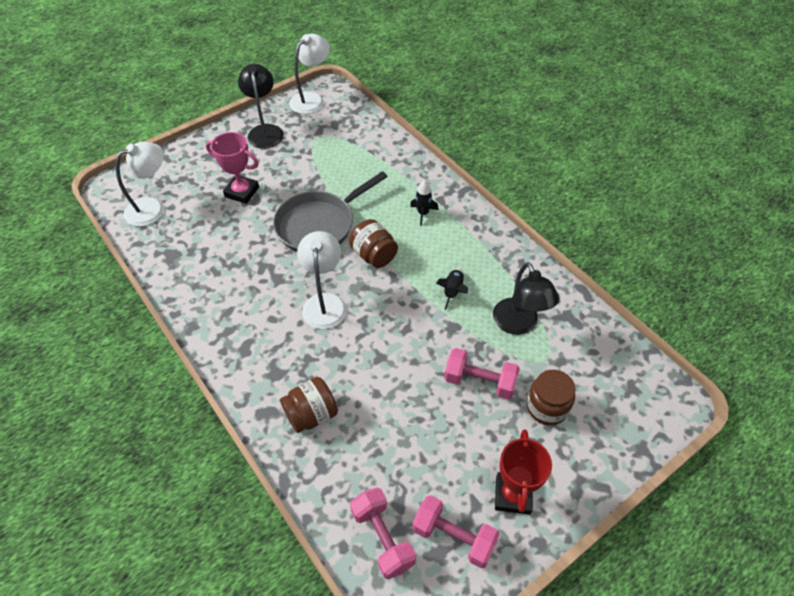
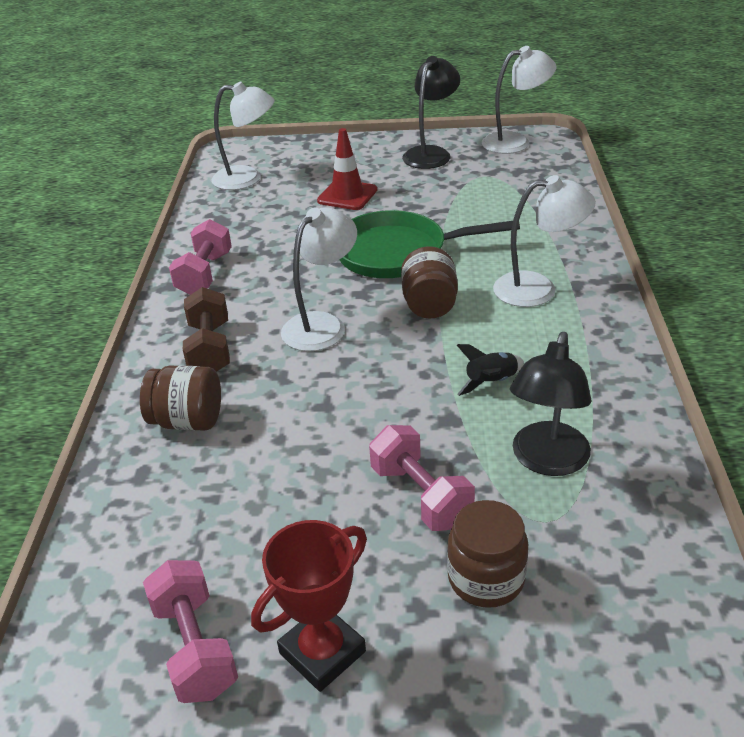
camera: 40 degrees right, 15 degrees down
pink trophy [206,132,259,204] -> red traffic cone [317,128,377,210]
grey pan [273,171,388,252] -> green pan [339,210,520,278]
pink dumbbell [350,488,416,580] -> pink dumbbell moved to [169,219,232,295]
black rocket [410,180,439,226] -> white lamp [493,175,596,307]
none -> brown dumbbell [183,287,230,372]

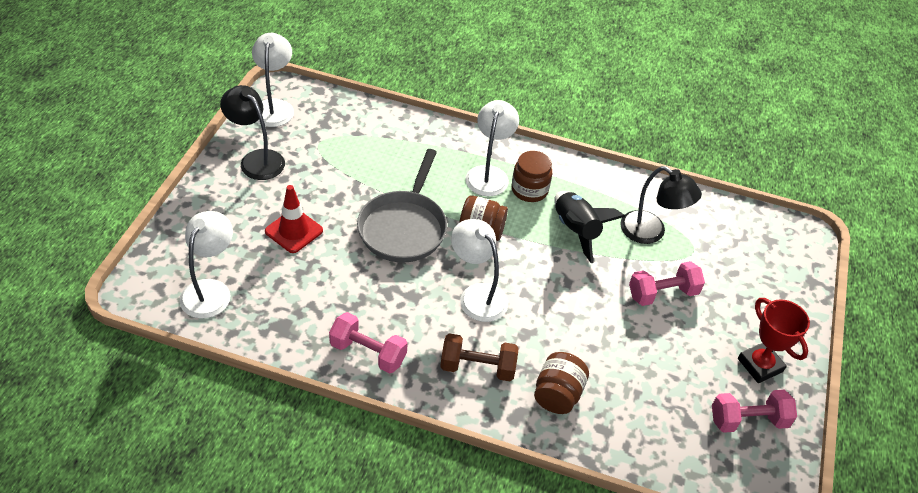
camera: 80 degrees left, 10 degrees up
green pan [339,210,520,278] -> grey pan [357,149,447,262]
brown jar [447,500,528,608] -> brown jar moved to [512,151,552,202]
black rocket [457,344,524,396] -> black rocket [554,191,626,263], size x1.75

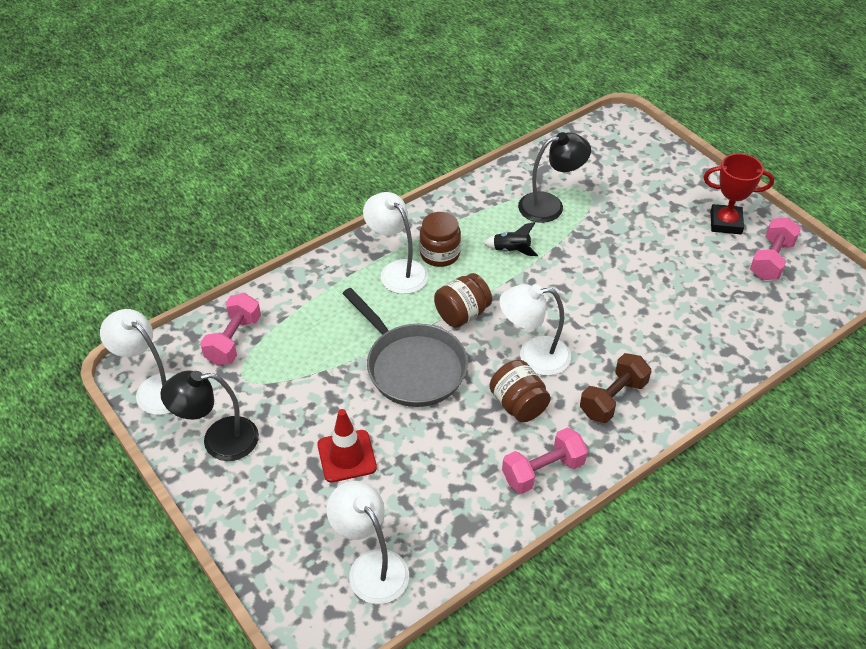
camera: 50 degrees left, 0 degrees up
brown jar [534,352,589,414] -> brown jar moved to [489,360,551,422]
black rocket [554,191,626,263] -> black rocket [483,222,538,256], size x0.57
pink dumbbell [629,261,705,306] -> pink dumbbell moved to [200,293,261,365]

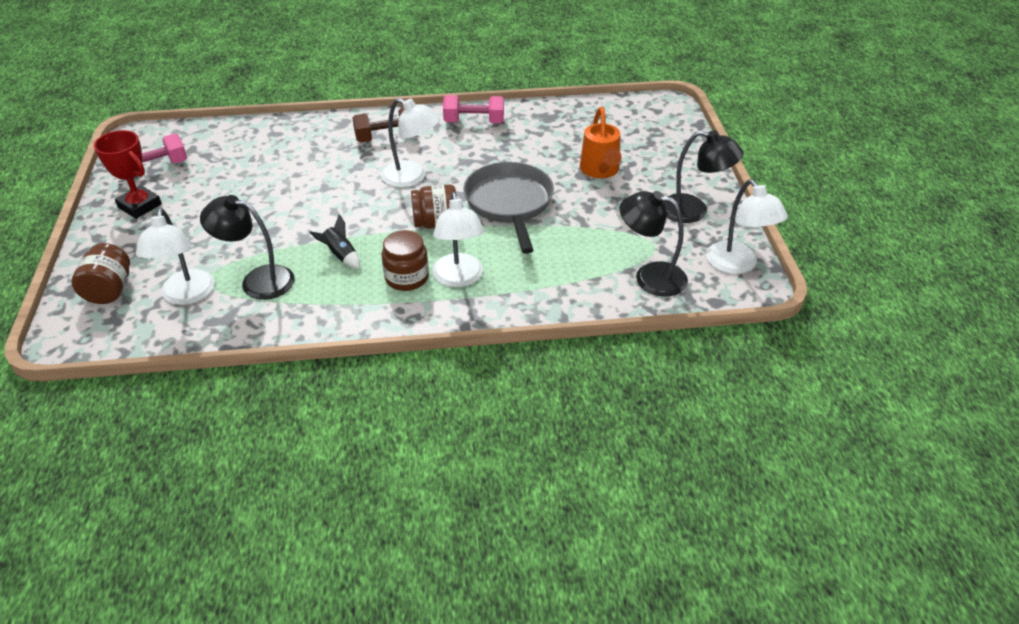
camera: 150 degrees left, 5 degrees down
pink dumbbell [200,293,261,365] -> black lamp [620,191,688,297]
red traffic cone [317,409,377,482] -> orange watering can [580,107,622,178]
white lamp [327,481,409,604] -> white lamp moved to [136,208,215,305]
brown jar [489,360,551,422] -> brown jar moved to [71,243,130,304]

